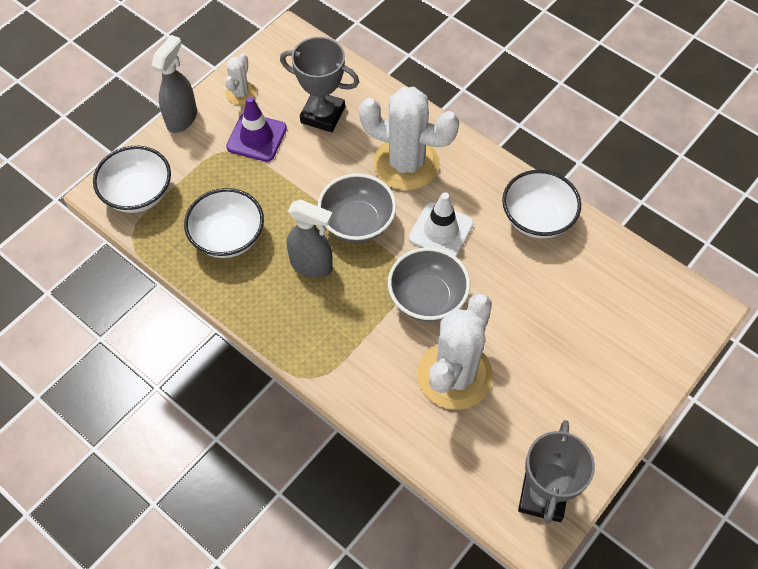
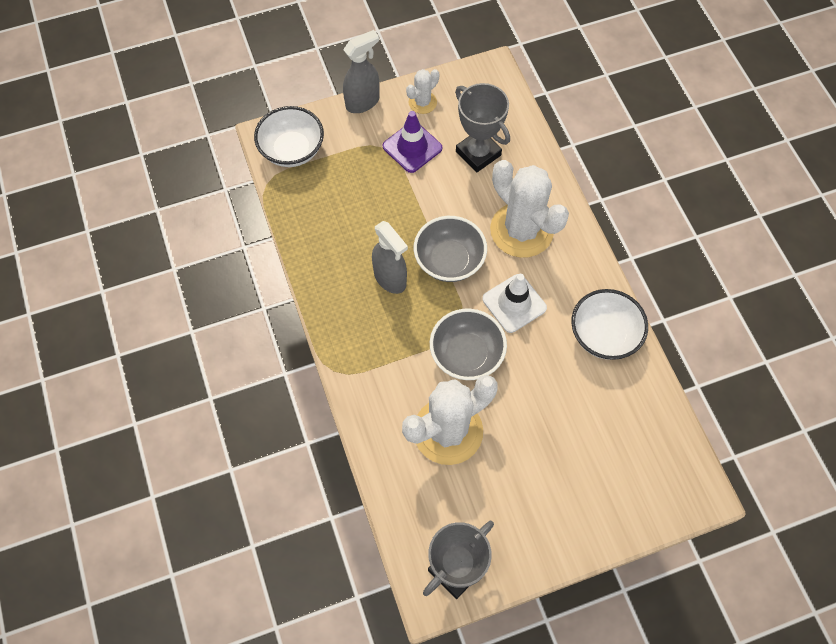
camera: 30 degrees right, 5 degrees up
white bowl [184,188,264,258] -> none

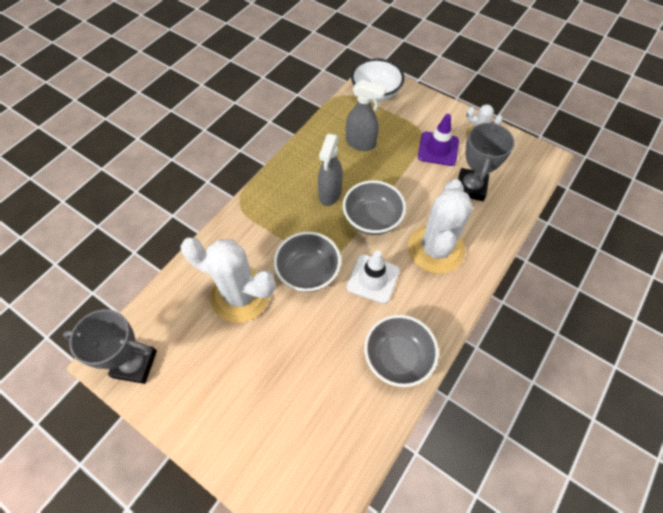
camera: 55 degrees right, 5 degrees down
grey spray bottle [343,30,380,113] -> grey spray bottle moved to [346,80,386,151]
white bowl [571,289,648,360] -> grey bowl [364,315,439,387]

